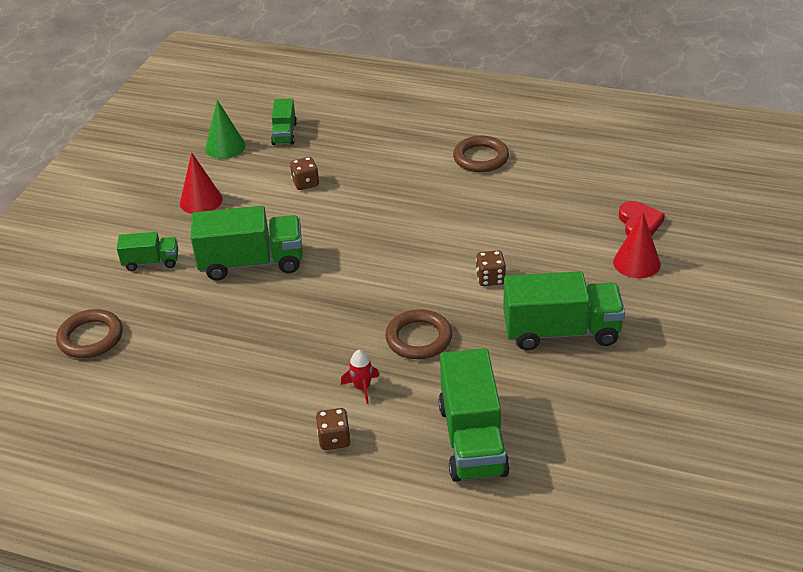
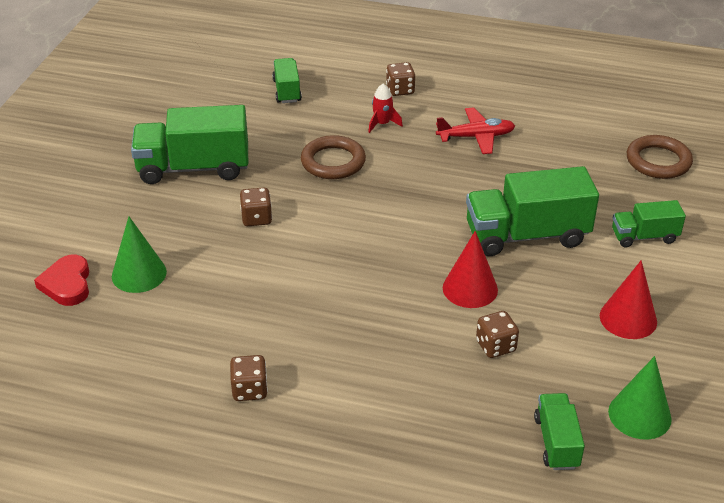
camera: 175 degrees right, 0 degrees up
green truck [438,348,510,482] -> green truck [272,58,302,103], size x0.54
brown ring [453,136,509,172] -> brown dice [230,355,268,401]
red cone [613,212,661,278] -> red cone moved to [443,231,498,308]
none -> green cone [112,217,167,293]
none -> red plane [436,107,515,154]

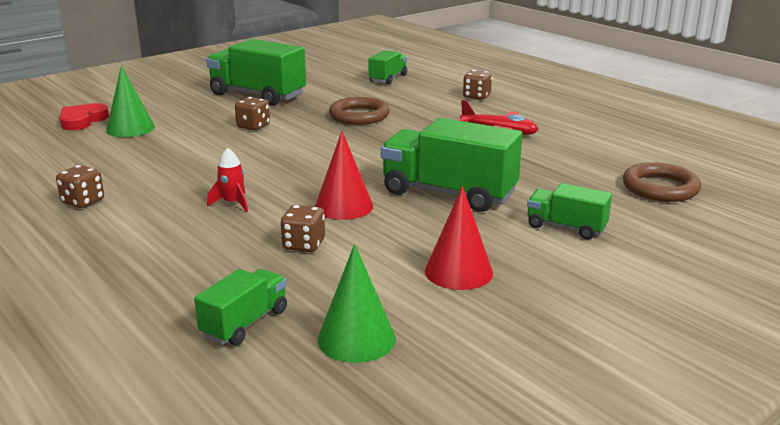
camera: 35 degrees right, 15 degrees down
red rocket [368,84,403,133] -> red rocket moved to [207,148,248,212]

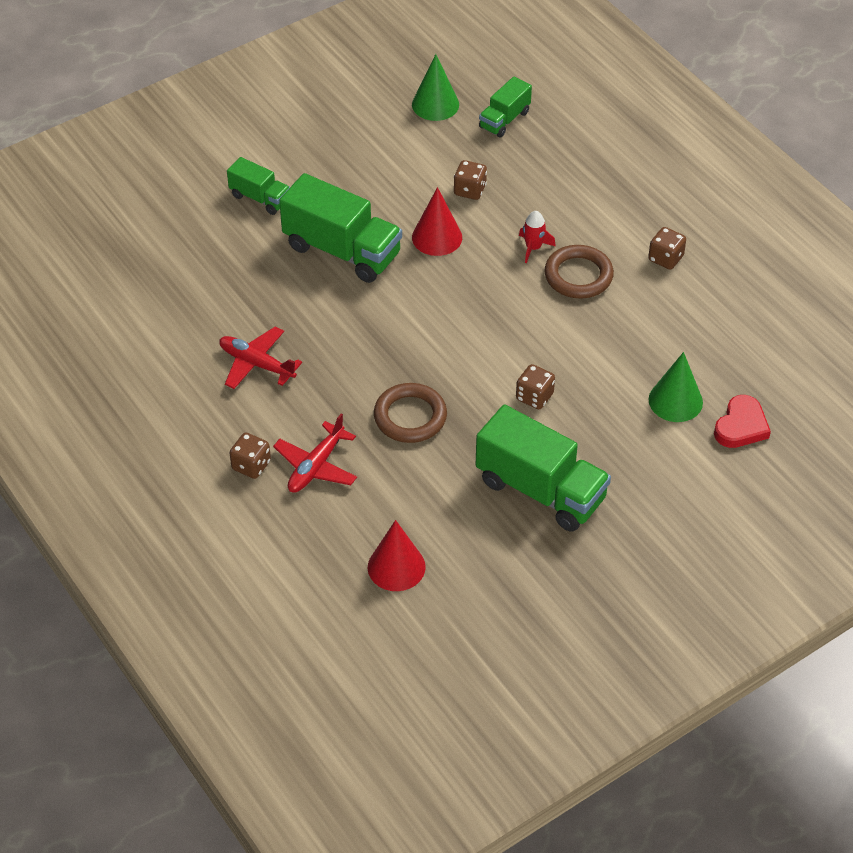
camera: 175 degrees left, 25 degrees up
green truck [368,50,407,84] -> none
red cone [425,186,493,290] -> red cone moved to [368,520,426,591]
brown ring [623,162,701,202] -> brown ring moved to [545,245,614,299]
none -> red plane [273,414,357,493]

